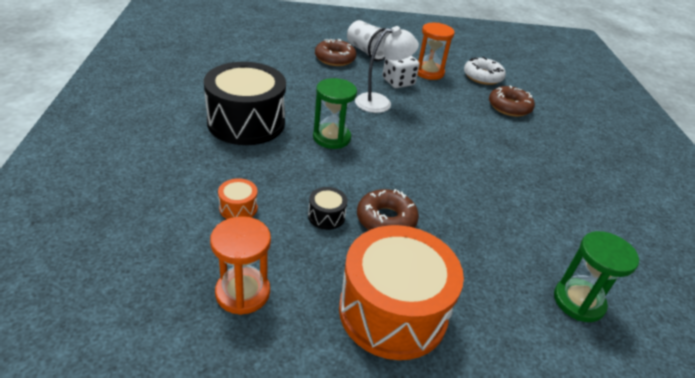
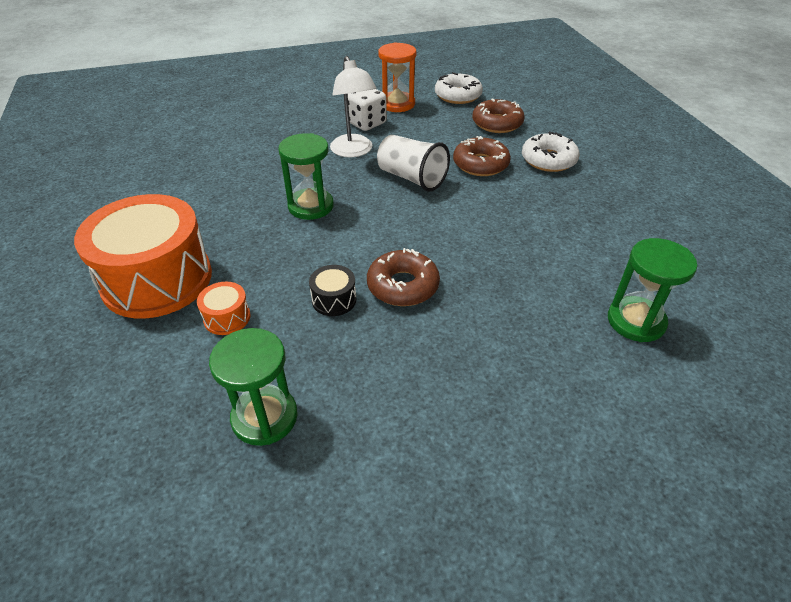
camera: 10 degrees left, 5 degrees up
black drum [204,62,286,145] -> none
orange hourglass [210,216,271,315] -> green hourglass [209,328,298,446]
brown donut [315,39,356,66] -> brown donut moved to [453,136,511,176]
orange drum [339,225,464,360] -> orange drum moved to [74,194,212,318]
white cup [347,20,391,61] -> white cup moved to [377,135,450,192]
white lamp [355,26,419,113] -> white lamp turned 105 degrees clockwise [330,56,377,157]
none -> white donut [522,132,580,172]

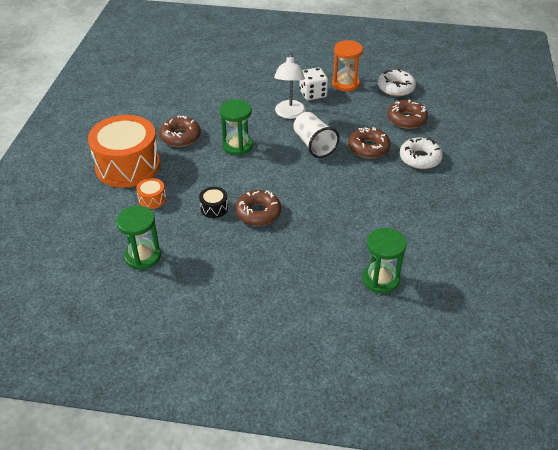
camera: 25 degrees right, 0 degrees up
none -> brown donut [159,116,201,147]

